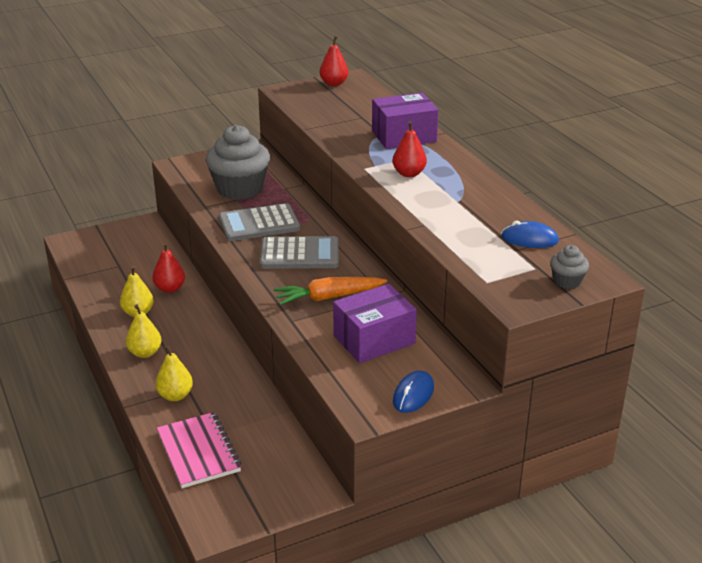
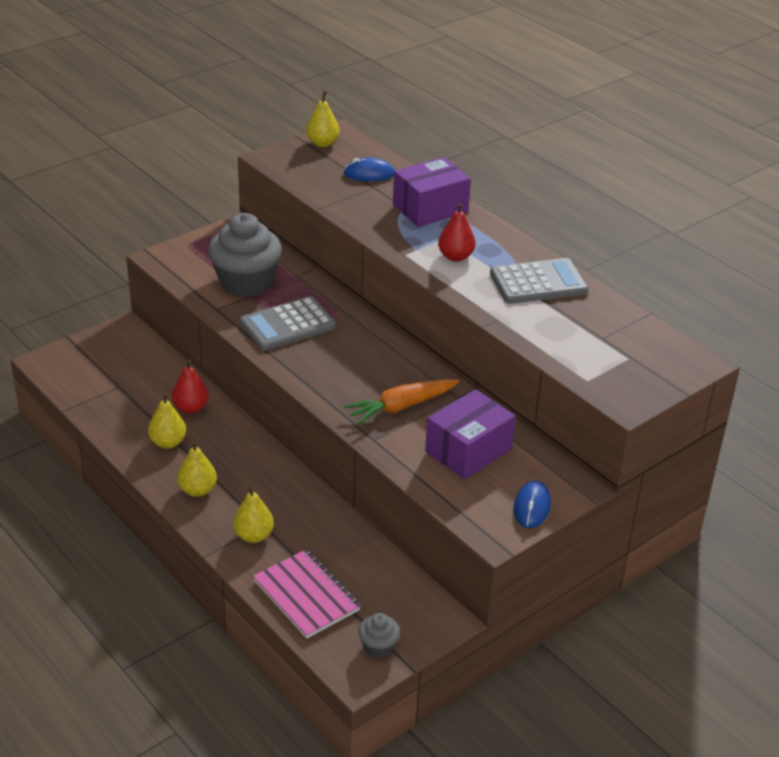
camera: 15 degrees left, 5 degrees up
grey calculator [260,236,339,269] -> grey calculator moved to [490,258,588,304]
red pear [320,36,349,86] -> yellow pear [306,91,339,147]
blue mouse [501,221,559,248] -> blue mouse moved to [343,158,395,181]
grey cupcake [550,245,589,289] -> grey cupcake moved to [358,613,400,658]

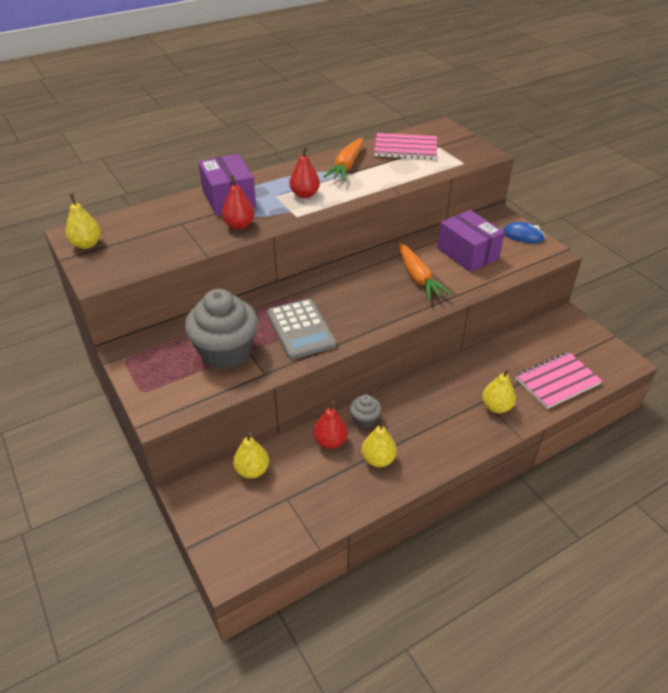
camera: 80 degrees left, 5 degrees up
yellow pear [177,441,217,497] -> yellow pear moved to [233,432,269,479]
blue mouse [343,158,395,181] -> none
grey cupcake [358,613,400,658] -> grey cupcake moved to [350,394,381,428]
grey calculator [490,258,588,304] -> orange carrot [323,138,363,181]
none -> red pear [222,175,255,229]
none -> pink notebook [374,133,437,160]

